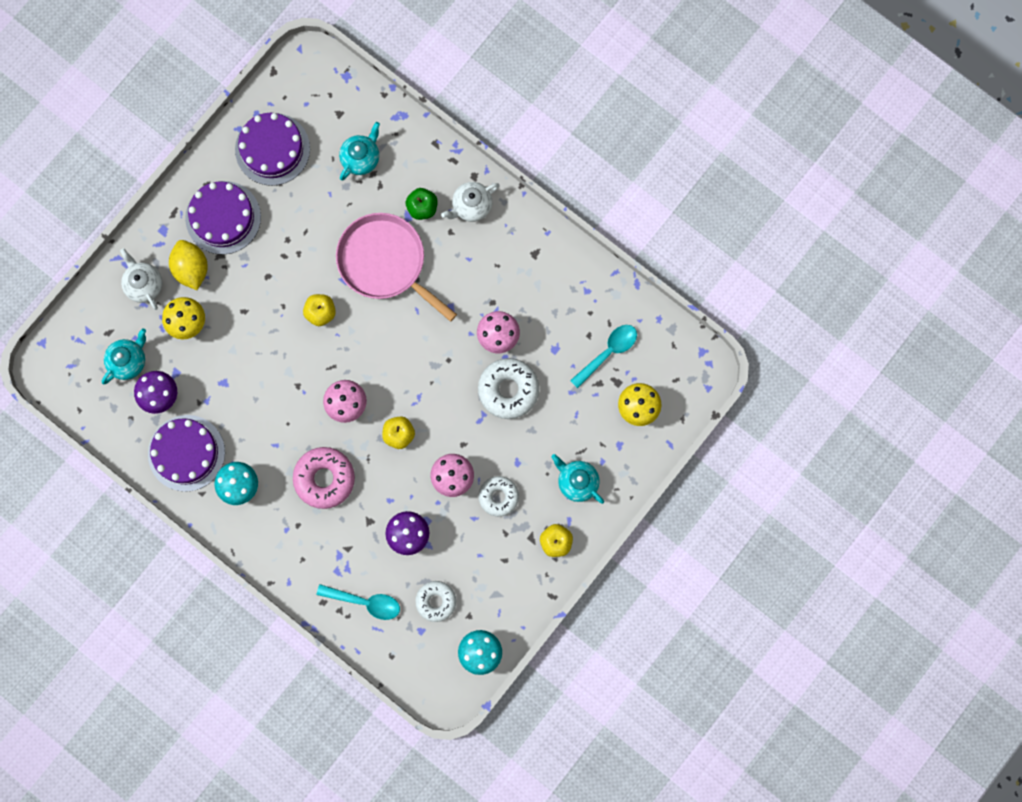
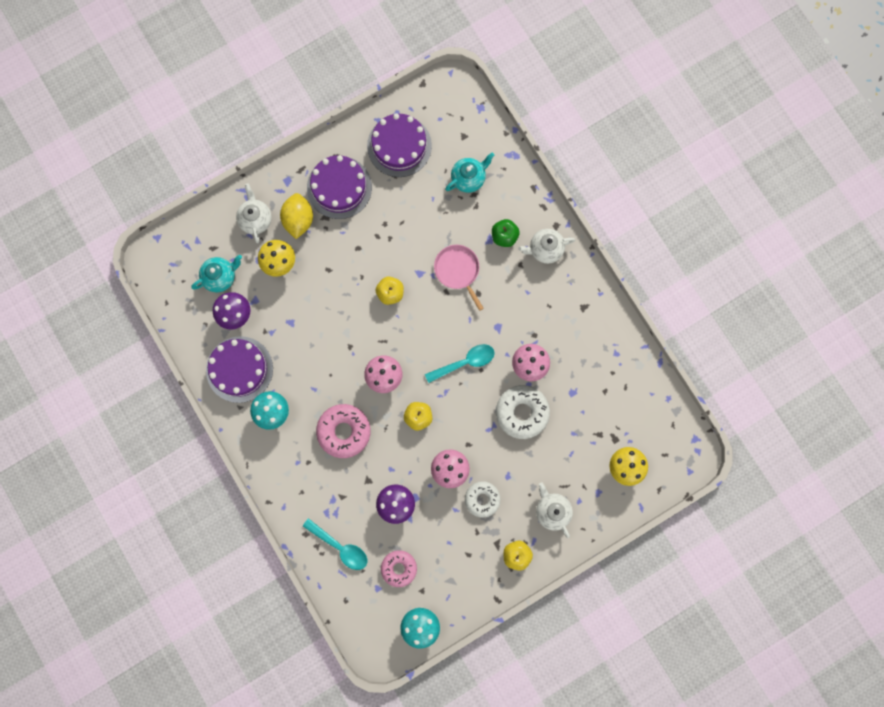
camera: 20 degrees right, 0 degrees up
pink pan [336,213,457,322] -> pink pan [434,245,484,311], size x0.59
white donut [415,581,456,622] -> pink donut [381,550,417,587]
turquoise teapot [551,454,604,504] -> white teapot [536,482,573,538]
turquoise spoon [570,325,637,388] -> turquoise spoon moved to [425,344,495,383]

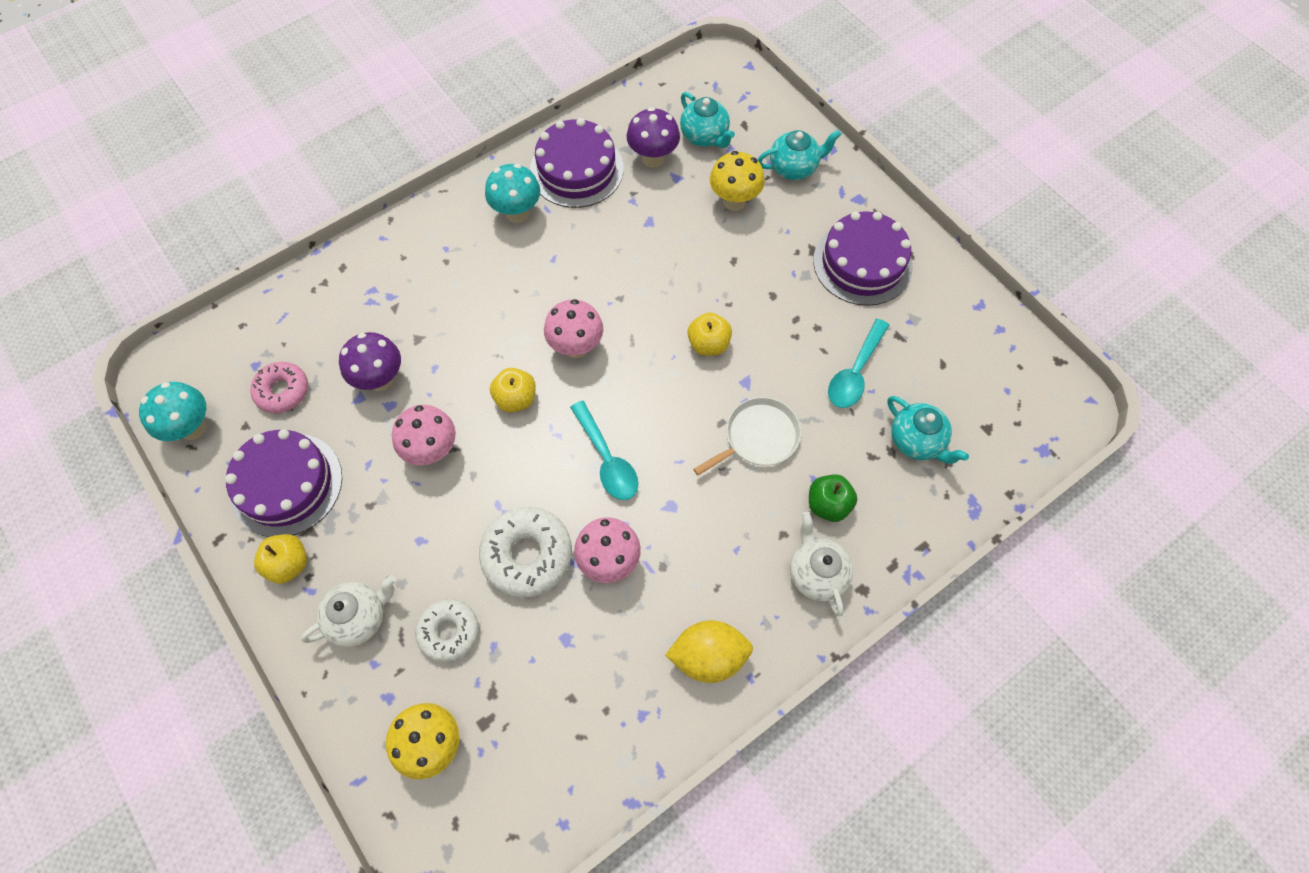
camera: 85 degrees right, 15 degrees down
white teapot [236,184,272,243] -> turquoise teapot [758,130,841,180]
yellow lemon [280,193,313,239] -> yellow lemon moved to [665,620,753,683]
turquoise spoon [303,518,367,570] -> turquoise spoon moved to [828,319,889,408]
pink donut [316,404,370,458] -> none
purple cake [367,113,432,177] -> purple cake moved to [225,429,342,537]
pink pan [434,245,484,311] -> white pan [693,397,801,475]
white donut [465,481,501,518] -> white donut moved to [415,599,479,662]

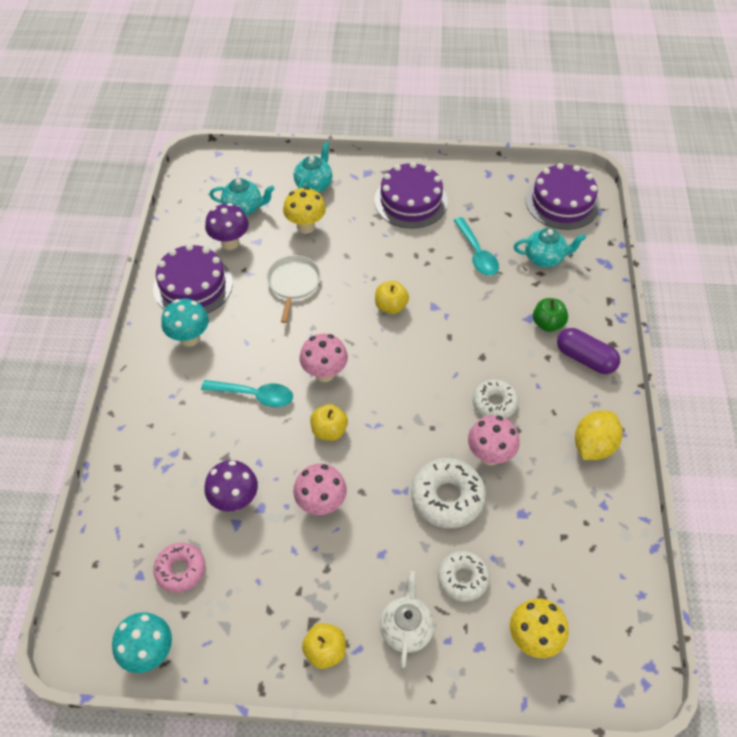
camera: 50 degrees left, 10 degrees down
purple cake [225,429,342,537] -> purple cake moved to [526,163,600,230]
turquoise spoon [570,401,638,500] -> turquoise spoon moved to [201,380,293,407]
white pan [693,397,801,475] -> white pan moved to [267,255,321,323]
white teapot [790,512,853,616] -> purple capsule [557,328,620,374]
none -> white donut [473,379,519,418]

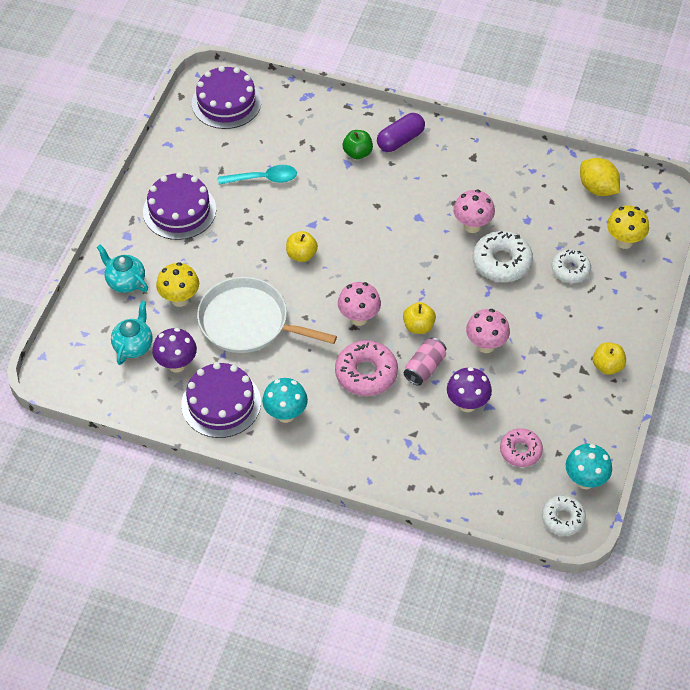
camera: 75 degrees left, 0 degrees up
turquoise spoon [201,380,293,407] -> pink donut [335,340,398,396]
white pan [267,255,321,323] -> white pan [197,277,337,353], size x1.69
white teapot [380,571,434,668] -> none
white donut [473,379,519,418] -> white donut moved to [542,495,586,536]
turquoise teapot [514,228,586,267] -> none
yellow lemon [575,410,623,460] -> yellow lemon moved to [580,158,620,196]
none -> pink can [404,337,446,386]

